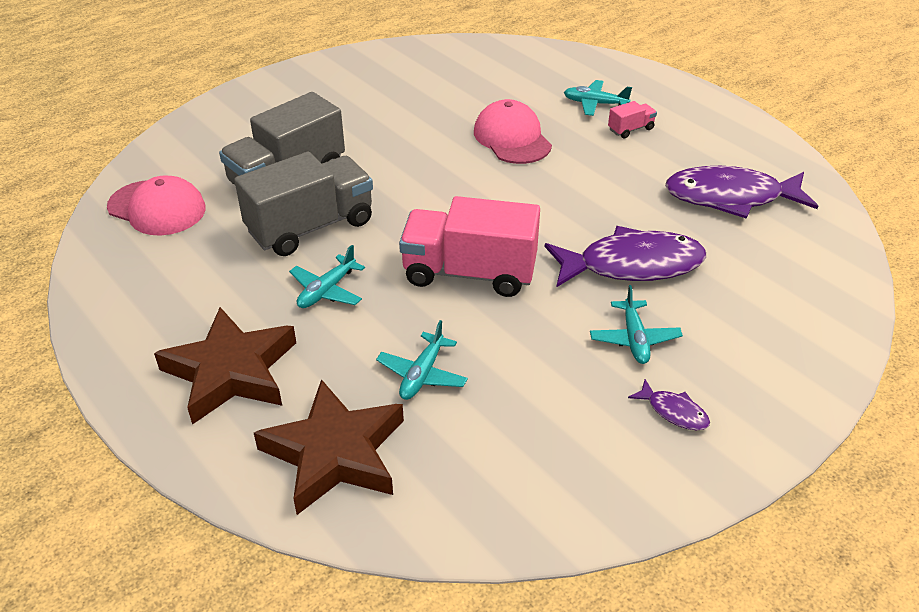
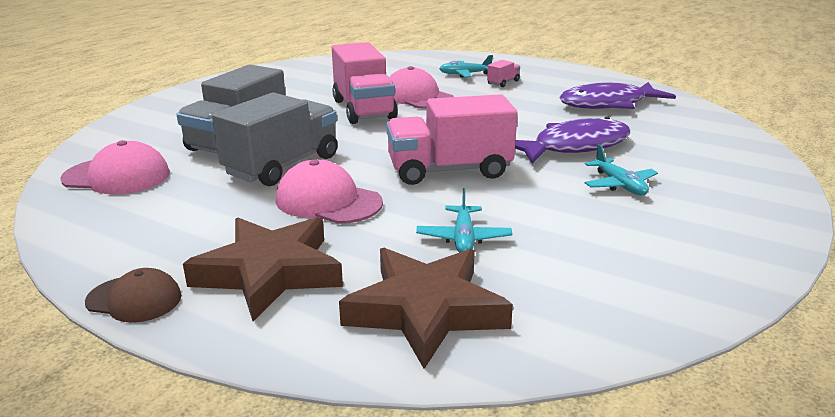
camera: 20 degrees left, 15 degrees down
turquoise plane [289,245,365,308] -> pink cap [276,159,383,224]
purple fish [628,379,710,430] -> none
none -> brown cap [85,268,182,323]
none -> pink truck [332,42,398,124]

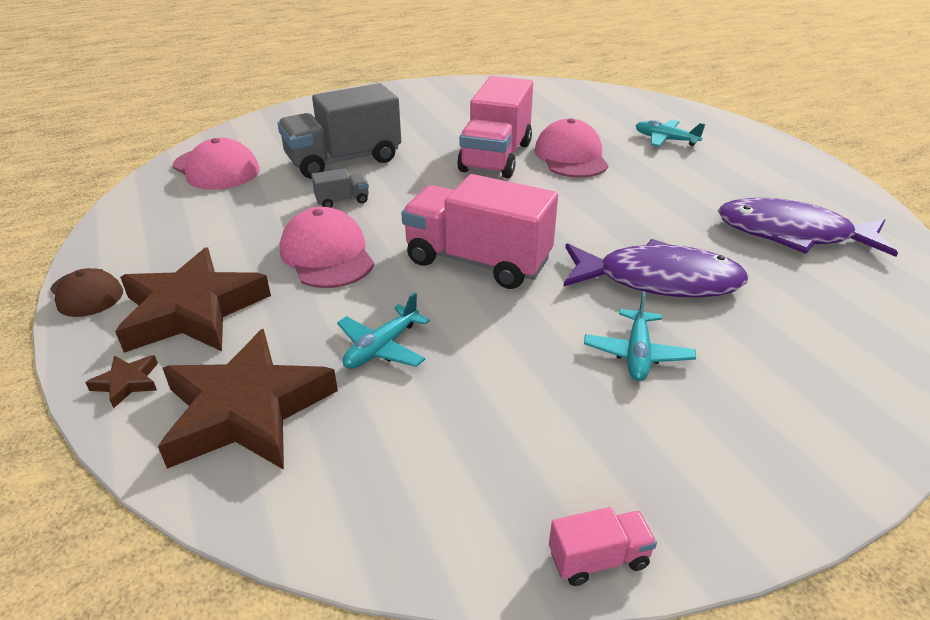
camera: 35 degrees right, 10 degrees up
grey truck [212,93,338,186] -> grey truck [311,169,369,208], size x0.43
pink truck [487,60,520,87] -> pink truck moved to [549,507,657,586]
none -> brown star [85,355,158,409]

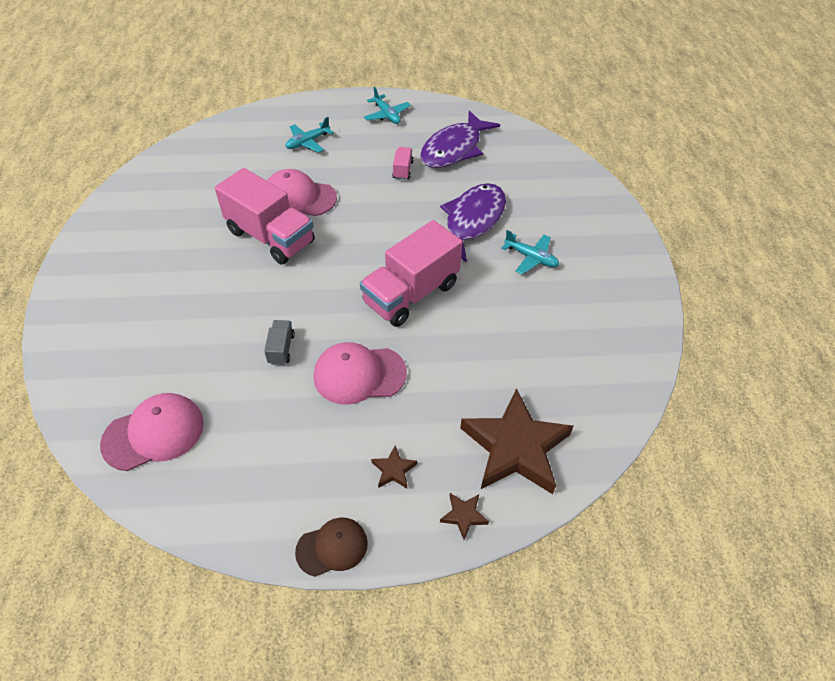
camera: 70 degrees left, 15 degrees up
brown star [115,247,271,353] -> brown star [371,446,417,489], size x0.40
grey truck [278,83,401,179] -> none
turquoise plane [337,292,430,369] -> turquoise plane moved to [364,87,411,124]
pink truck [549,507,657,586] -> pink truck moved to [392,147,414,180]

